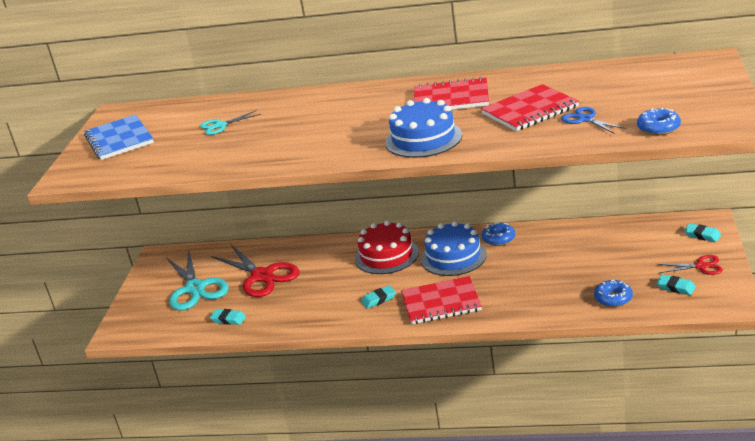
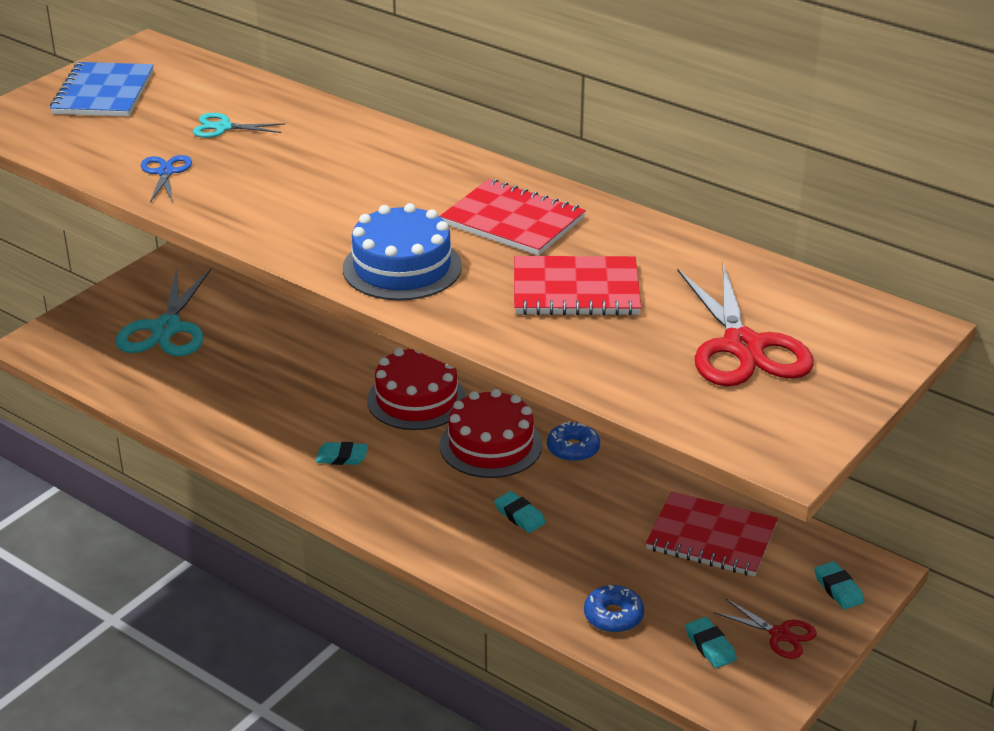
camera: 25 degrees right, 5 degrees up
turquoise eraser [210,309,246,325] -> turquoise eraser moved to [494,491,546,533]
red scissors [211,245,299,297] -> red scissors moved to [677,263,814,386]
red notebook [401,276,482,324] -> red notebook moved to [646,491,778,577]
blue cake [421,221,487,276] -> red cake [440,389,542,478]
blue scissors [561,107,626,133] -> blue scissors moved to [141,155,192,202]
blue donut [637,108,681,135] -> none

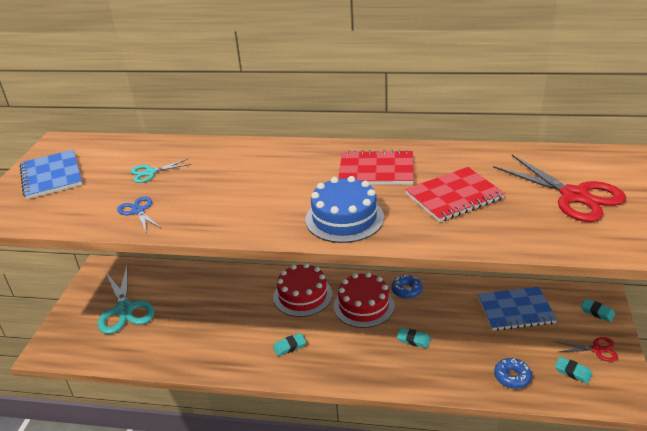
camera: 25 degrees left, 0 degrees up
red notebook [646,491,778,577] -> blue notebook [478,287,557,331]

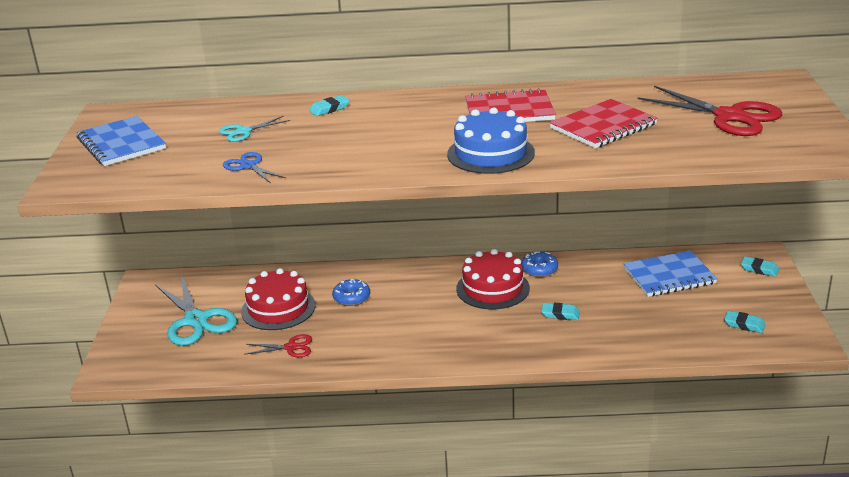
camera: 10 degrees left, 5 degrees down
red cake [273,263,333,317] -> red cake moved to [241,268,316,330]
turquoise eraser [273,333,306,356] -> turquoise eraser moved to [309,95,350,116]
blue donut [494,358,532,389] -> blue donut moved to [332,279,370,306]
red scissors [555,337,618,362] -> red scissors moved to [244,334,312,357]

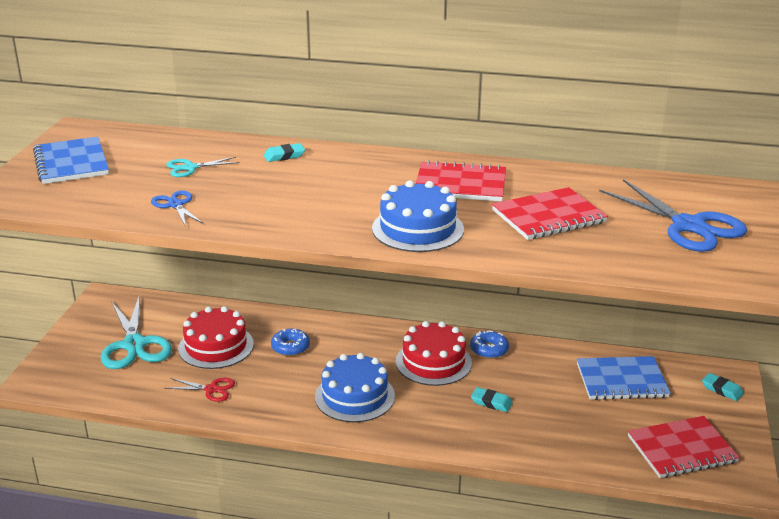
camera: 10 degrees right, 0 degrees up
red scissors [637,86,782,136] -> blue scissors [599,179,747,252]
turquoise eraser [724,311,766,333] -> red notebook [628,416,740,478]
none -> blue cake [315,353,395,422]

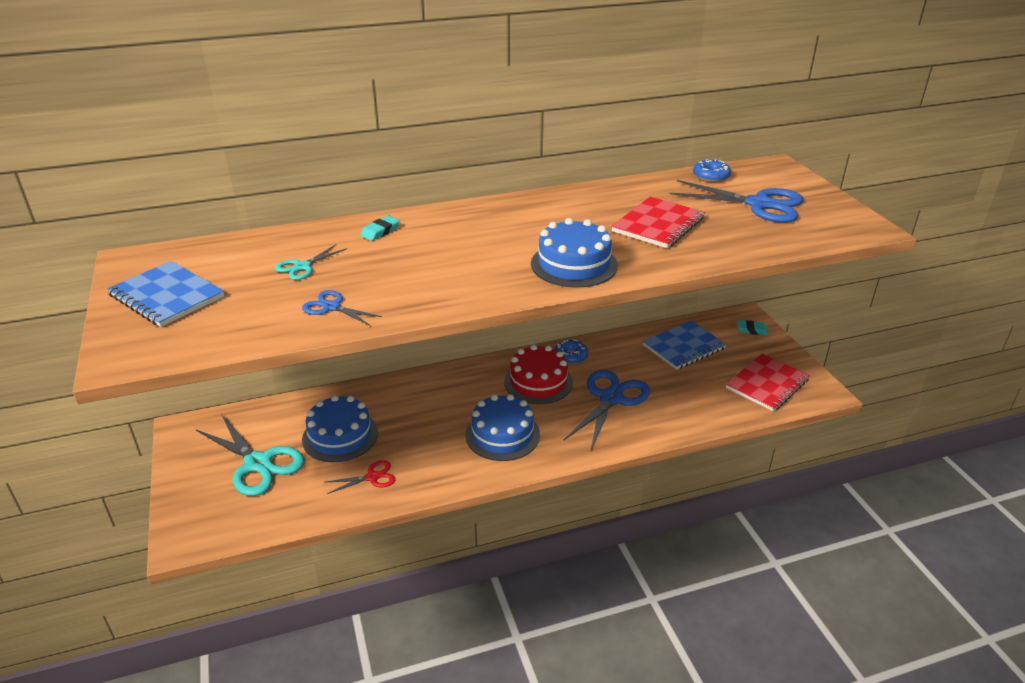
camera: 30 degrees left, 5 degrees up
red cake [178,306,254,369] -> blue cake [302,395,378,462]
blue donut [271,328,310,356] -> blue donut moved to [693,159,731,182]
red notebook [416,160,506,201] -> none
turquoise eraser [471,387,513,412] -> blue scissors [563,370,650,450]

